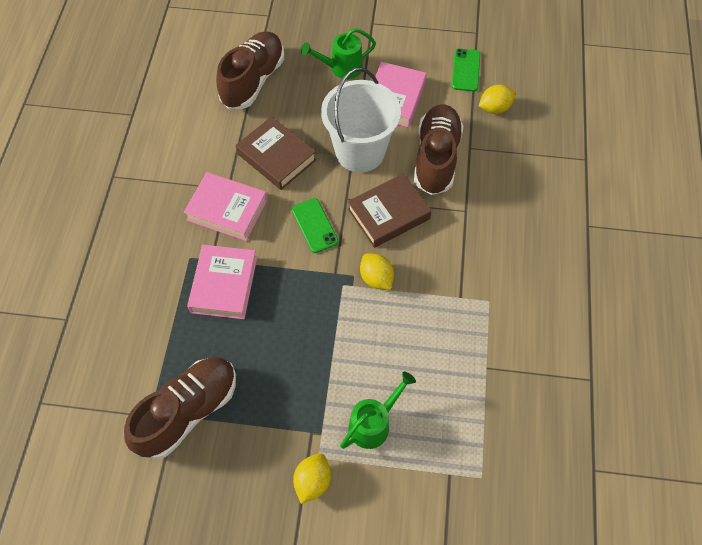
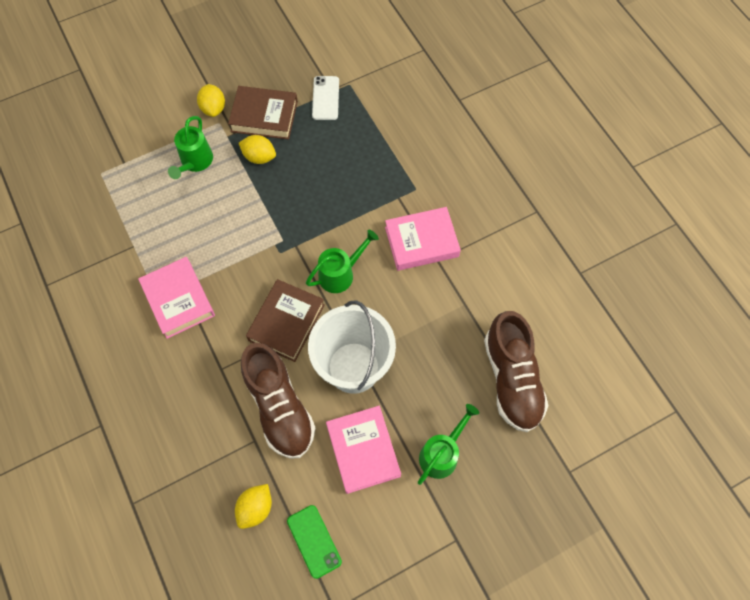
camera: 145 degrees right, 5 degrees up
brown shoe [124,357,236,459] -> white phone [312,76,339,120]
pink book [187,245,257,319] -> pink book moved to [138,257,215,339]
brown book [236,116,316,190] -> brown book moved to [228,86,298,140]
green phone [292,198,339,253] -> green watering can [306,230,379,293]
yellow lemon [360,253,394,290] -> yellow lemon moved to [239,135,276,164]

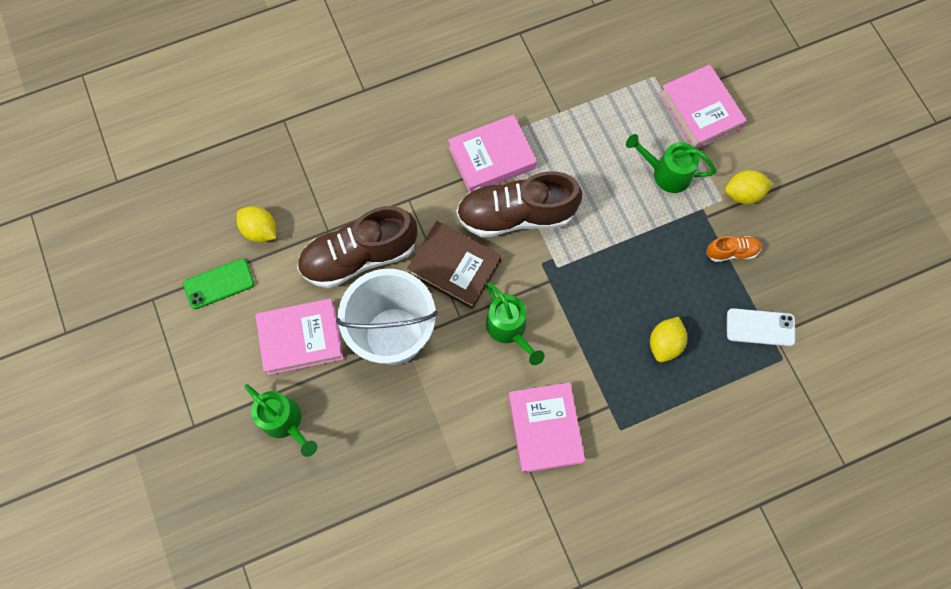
camera: 95 degrees right, 5 degrees up
brown book [228,86,298,140] -> orange shoe [706,236,762,262]
yellow lemon [239,135,276,164] -> yellow lemon moved to [650,317,687,362]
brown shoe [484,311,548,432] -> brown shoe moved to [456,171,582,237]
none -> pink book [659,64,747,149]

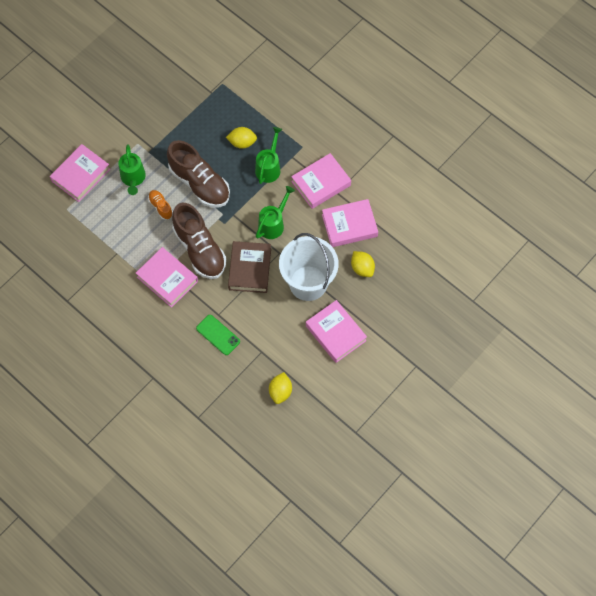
camera: 115 degrees left, 5 degrees down
green phone [183,259,254,309] -> green phone moved to [196,315,240,355]
green watering can [245,384,317,457] -> green watering can moved to [255,127,282,184]
brown shoe [297,206,417,288] -> brown shoe moved to [167,140,230,207]
orange shoe [706,236,762,262] -> orange shoe moved to [148,190,173,220]
yellow lemon [725,170,773,204] -> yellow lemon moved to [351,251,375,277]
white phone [727,308,795,346] -> none
none -> pink book [322,199,378,247]

